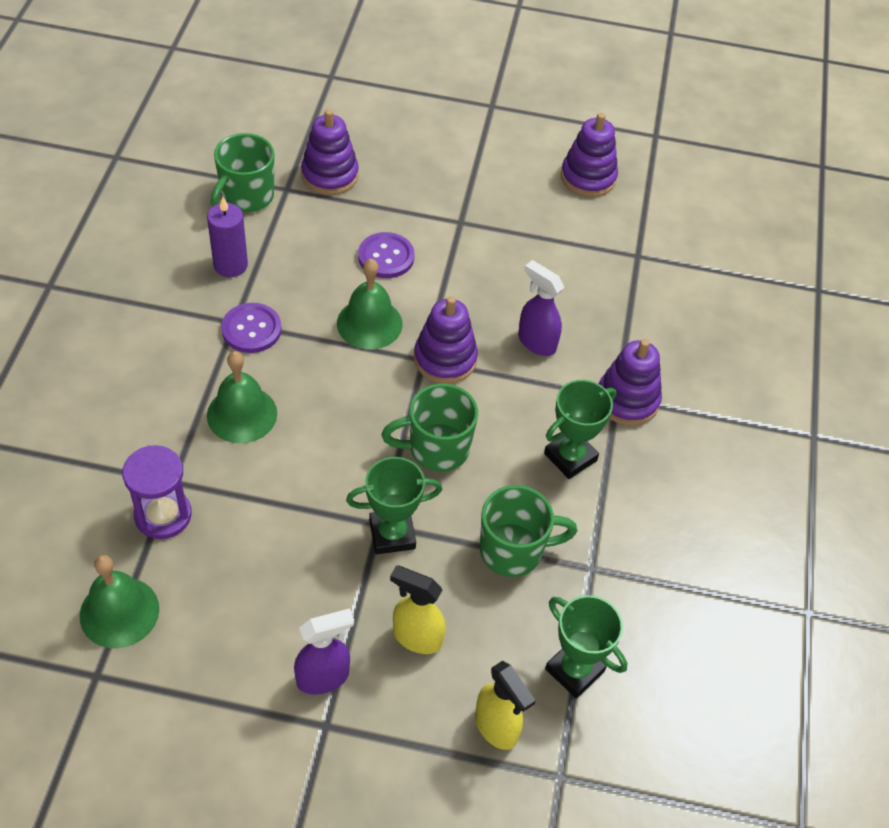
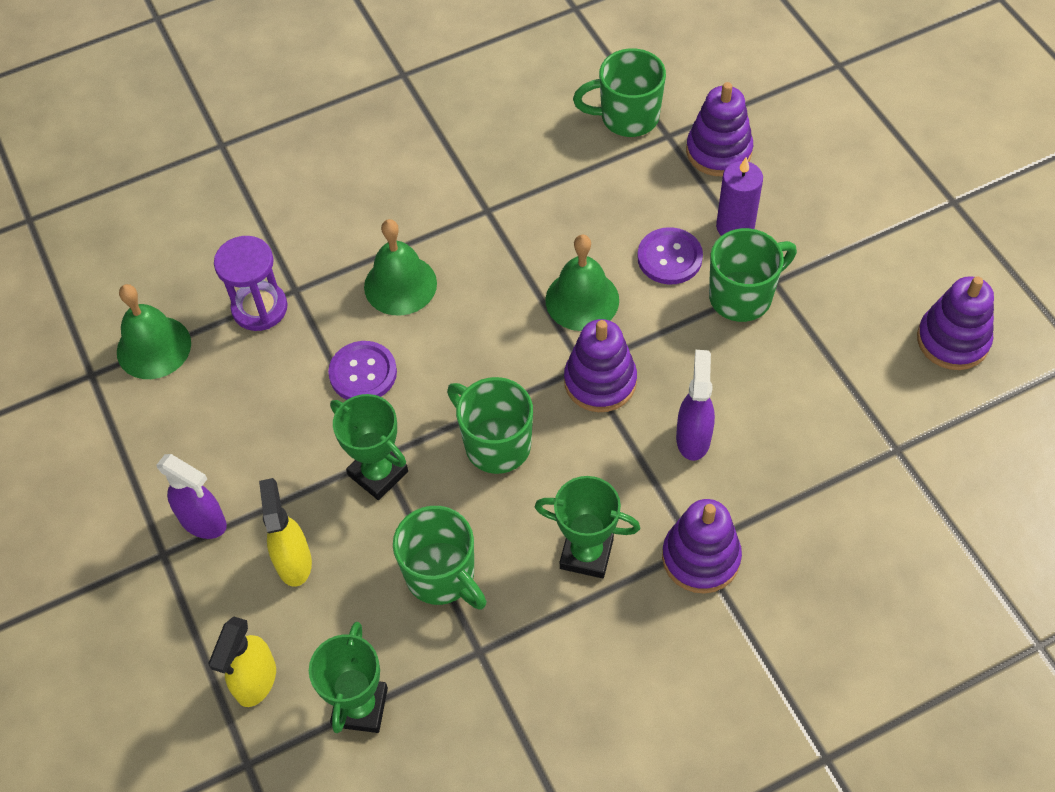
camera: 60 degrees right, 5 degrees up
purple candle [207,197,248,277] -> purple candle moved to [716,157,763,236]
purple button [221,303,282,353] -> purple button moved to [328,341,397,400]
none -> green mug [709,228,797,322]

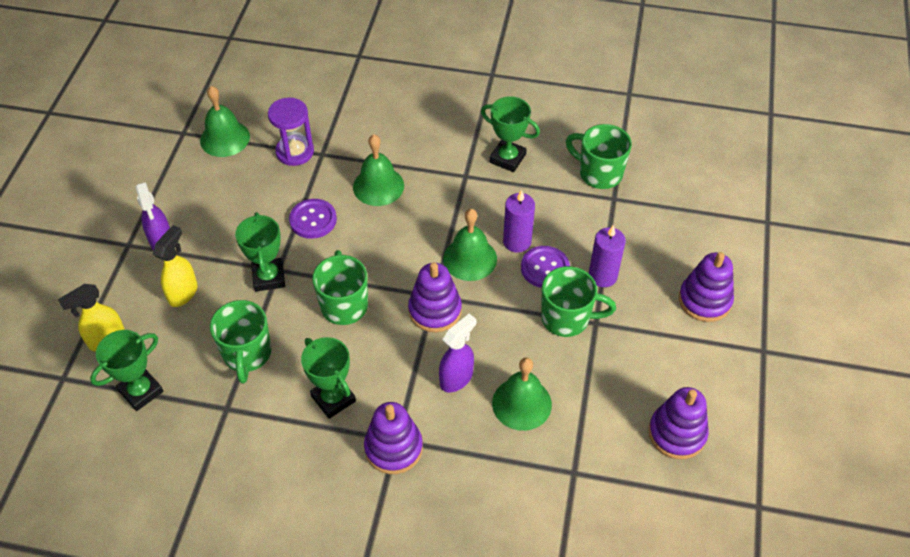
camera: 35 degrees right, 5 degrees down
purple stacking toy [686,82,753,176] -> purple stacking toy moved to [679,252,734,322]
none -> green trophy [481,96,540,172]
none -> green bell [492,358,552,431]
none -> purple candle [503,190,535,253]

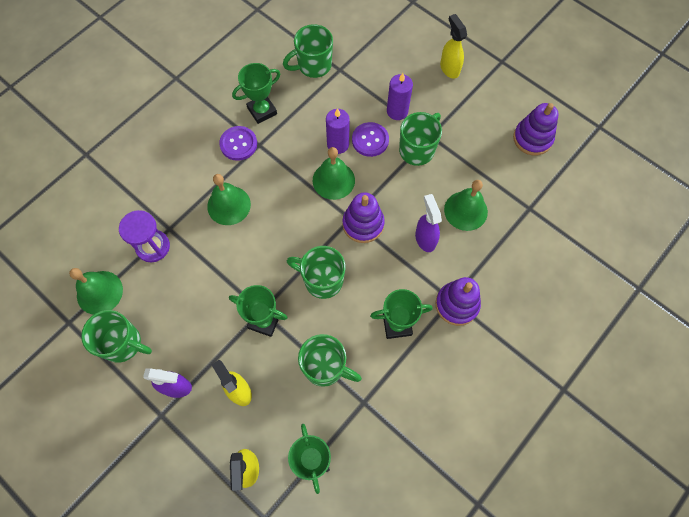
camera: 60 degrees left, 15 degrees up
purple button [289,199,337,239] -> purple button moved to [219,126,257,161]
purple stacking toy [679,252,734,322] -> yellow spray bottle [440,14,467,79]
none -> green mug [81,310,152,363]

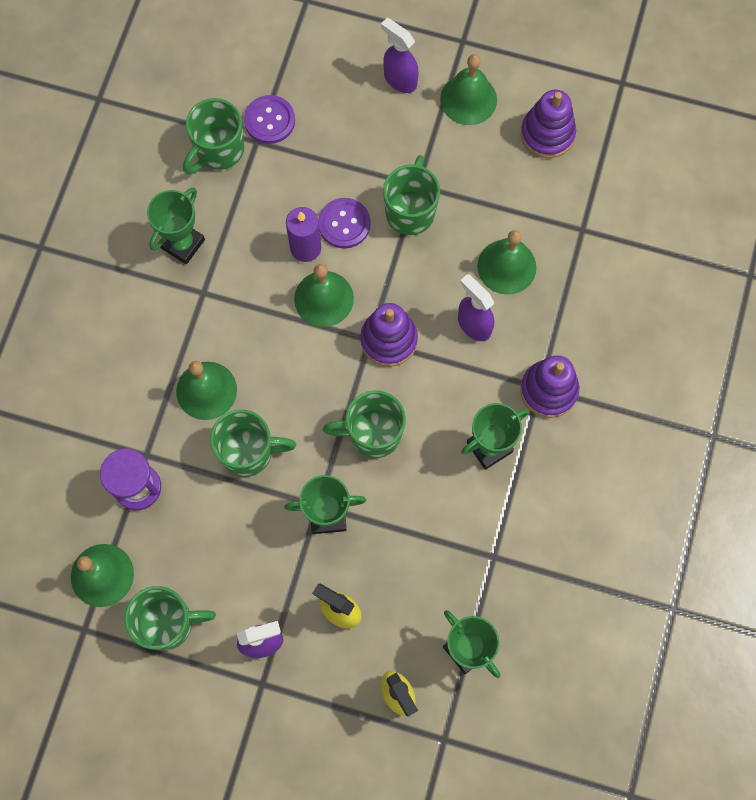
camera: 25 degrees left, 5 degrees up
purple button [219,126,257,161] -> purple button moved to [244,95,295,144]
green mug [298,334,362,387] -> green mug moved to [210,409,296,477]
purple candle [387,73,413,120] -> none
yellow spray bottle [440,14,467,79] -> purple spray bottle [381,18,418,93]
none -> green bell [440,54,497,125]

